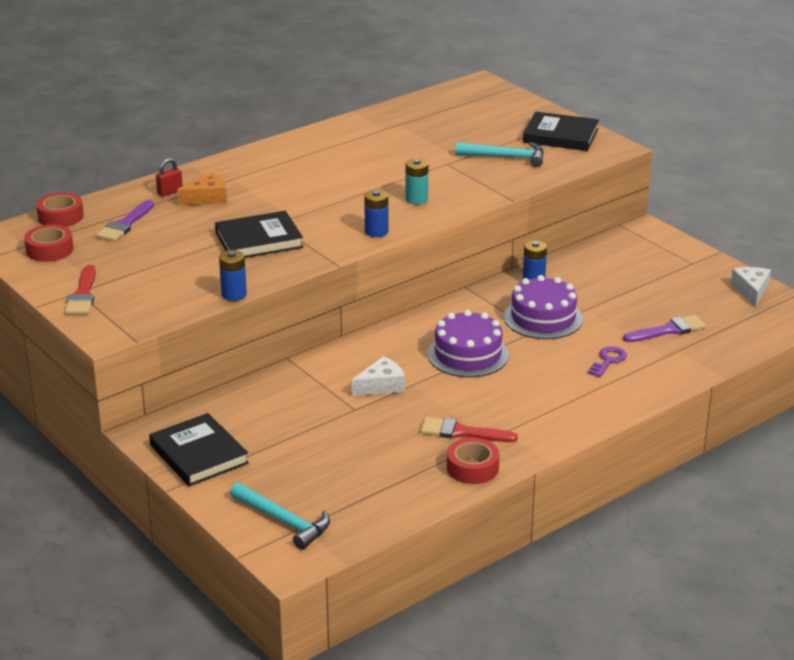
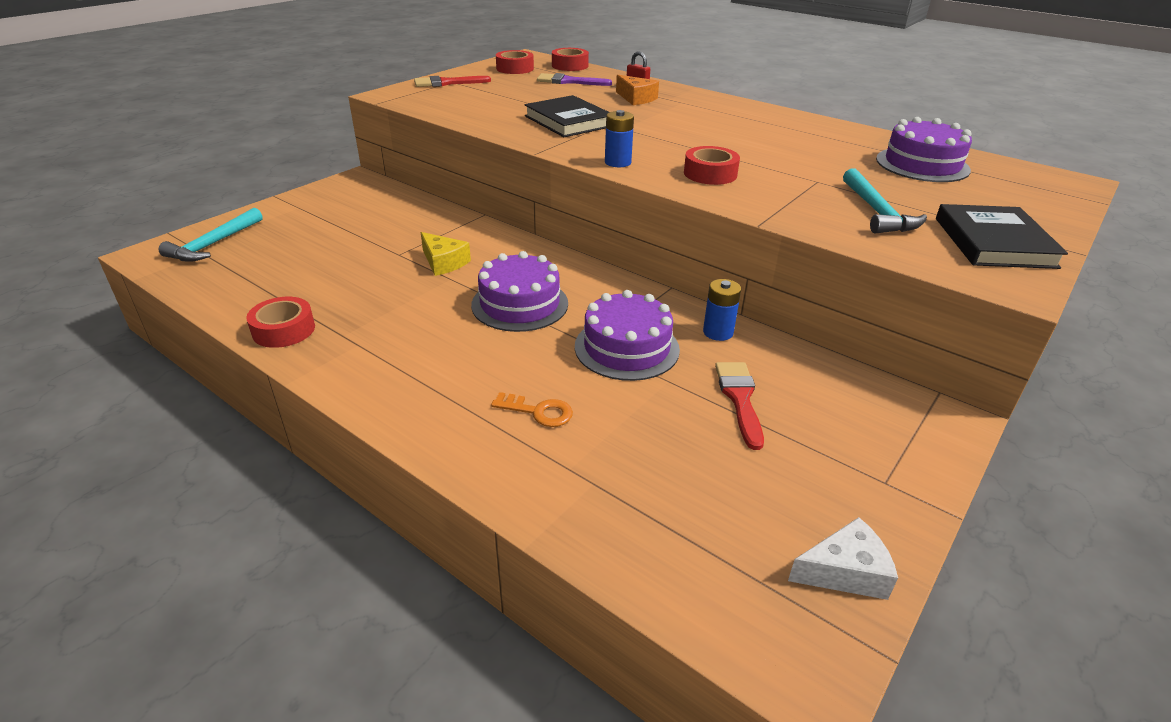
camera: 75 degrees right, 5 degrees up
black book [149,413,249,486] -> none
blue battery [219,250,247,301] -> none
white cheese [352,356,405,396] -> yellow cheese [421,232,471,276]
turquoise battery [405,158,428,204] -> red tape [684,146,740,185]
red brush [421,417,518,442] -> red brush moved to [715,362,764,450]
purple key [588,346,627,377] -> orange key [491,392,573,427]
purple brush [623,315,706,342] -> none
none -> purple cake [876,117,972,182]

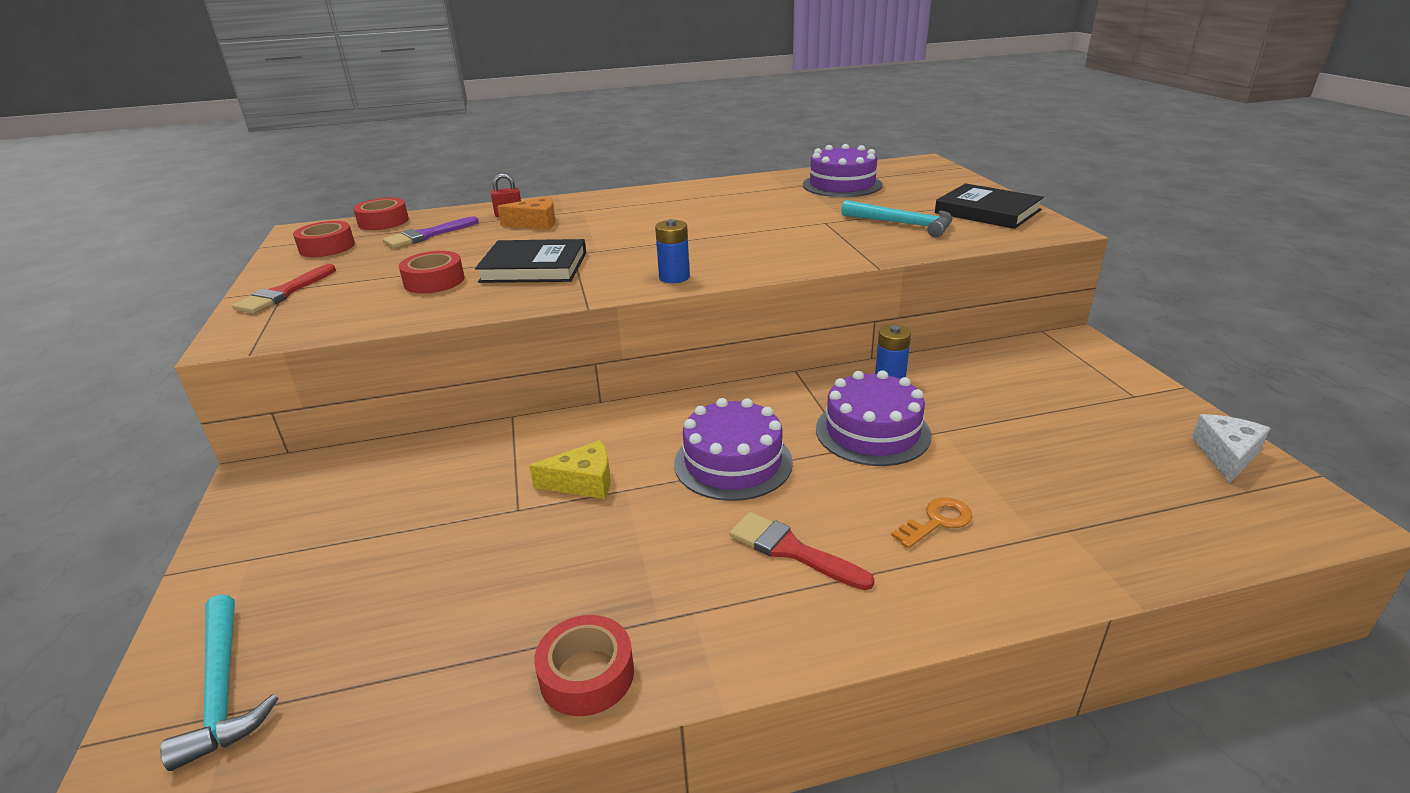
camera: 50 degrees left, 5 degrees down
red tape [684,146,740,185] -> red tape moved to [399,251,465,293]
red brush [715,362,764,450] -> red brush moved to [729,512,875,590]

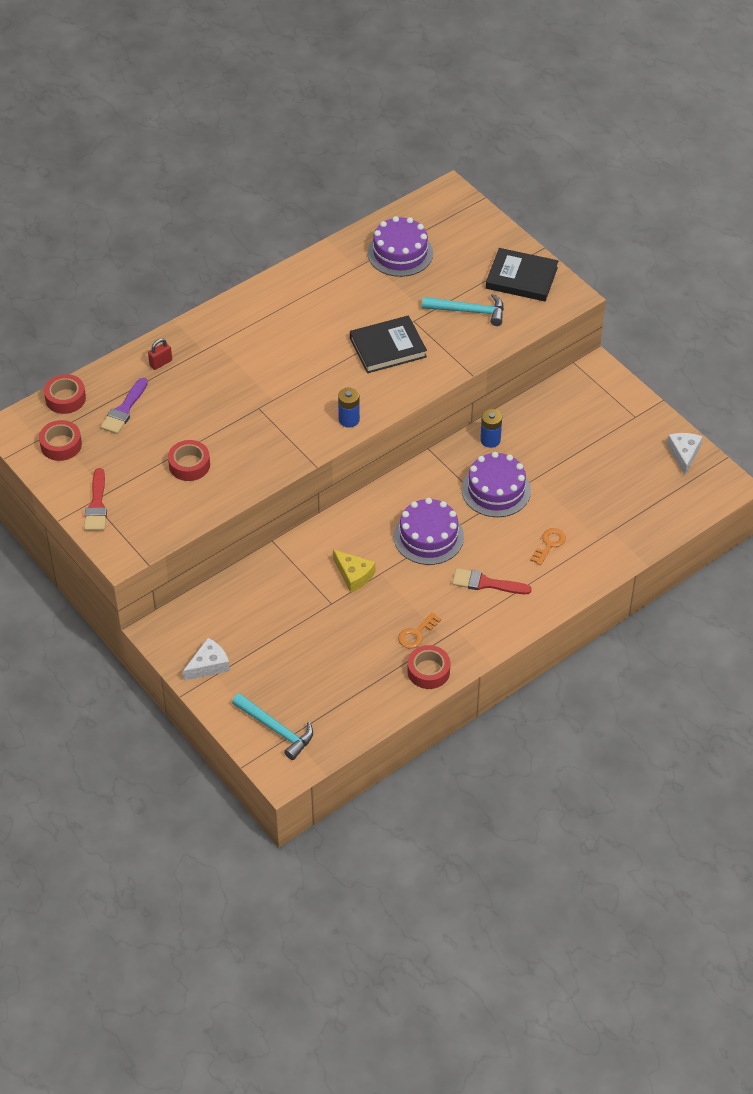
camera: 25 degrees left, 20 degrees up
black book [475,239,586,283] -> black book moved to [350,315,427,373]
orange cheese [497,196,556,230] -> none
yellow cheese [529,440,611,499] -> yellow cheese turned 75 degrees clockwise [333,549,375,593]
none -> white cheese [183,638,230,681]
none -> orange key [398,612,441,649]

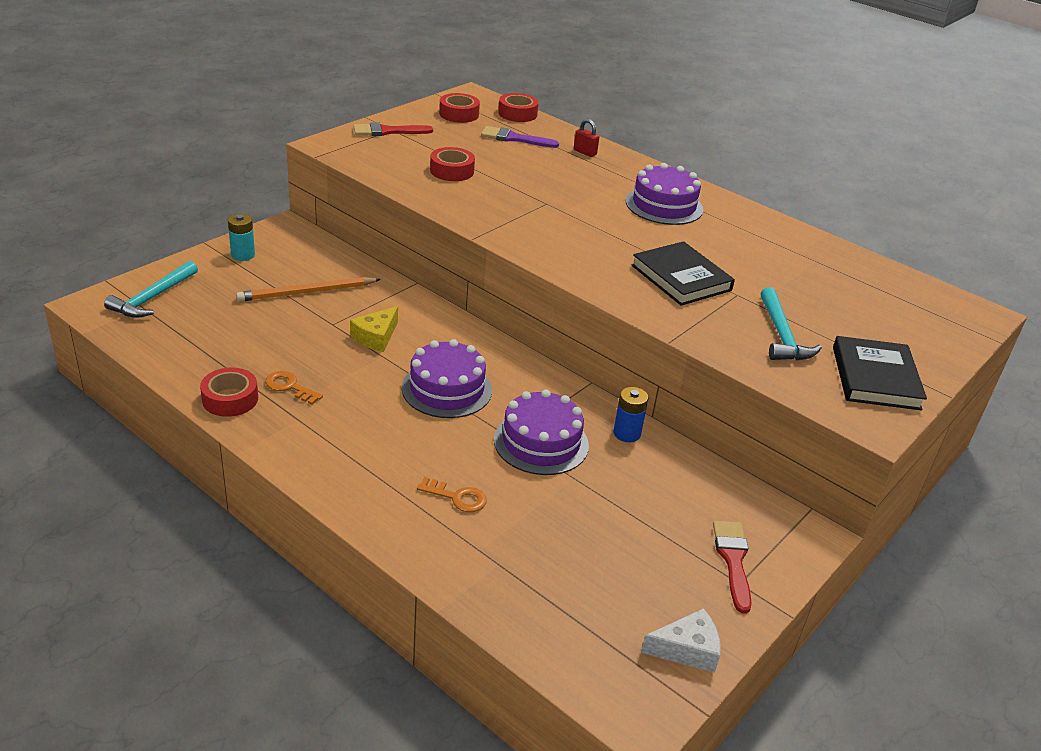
camera: 75 degrees right, 15 degrees down
white cheese [183,638,230,681] -> turquoise battery [228,214,255,261]
blue battery [338,387,360,428] -> none
purple cake [367,216,433,277] -> purple cake moved to [626,163,703,225]
red brush [452,568,532,594] -> red brush moved to [713,521,752,614]
none -> orange pencil [236,277,381,302]

